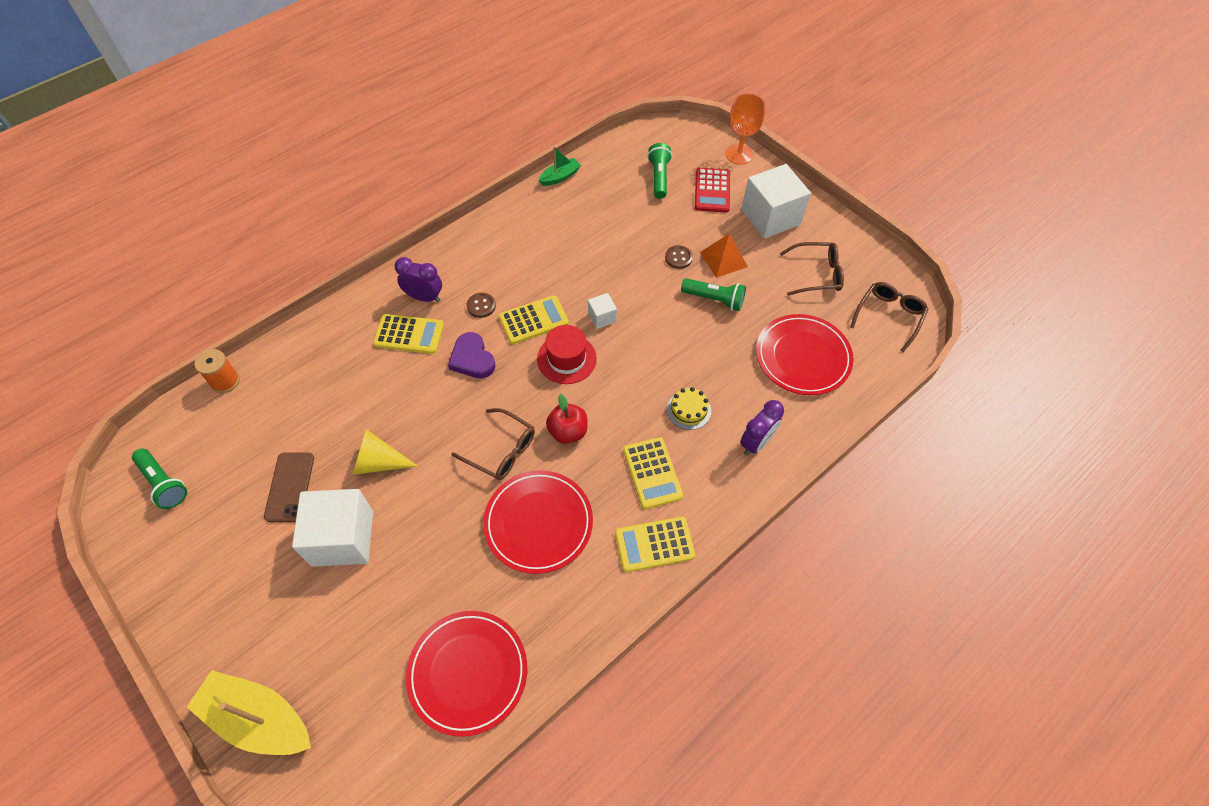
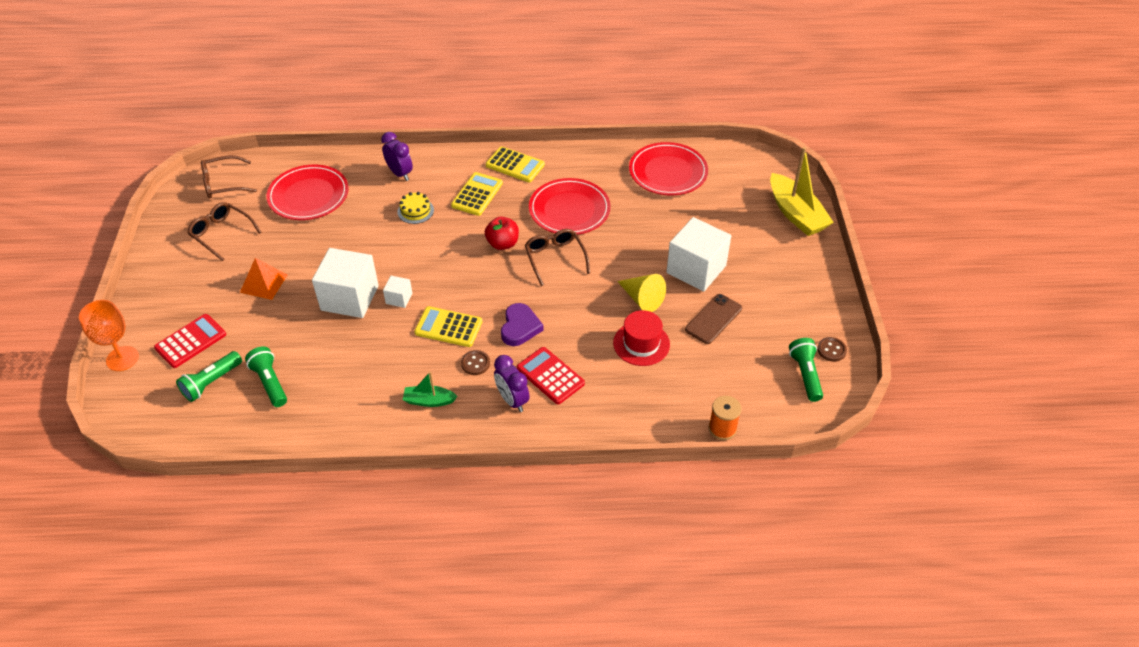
camera: 140 degrees left, 10 degrees down
yellow calculator [373,314,444,354] -> red calculator [517,347,585,404]
red hat [537,325,597,384] -> red hat moved to [613,310,670,366]
green boat [539,146,581,186] -> green boat moved to [403,371,458,407]
brown button [665,245,693,269] -> brown button moved to [817,337,847,362]
green flashlight [681,278,746,311] -> green flashlight moved to [245,347,287,407]
purple clock [740,400,784,455] -> purple clock turned 60 degrees clockwise [381,132,413,181]
white cube [741,164,811,239] -> white cube moved to [312,248,379,318]

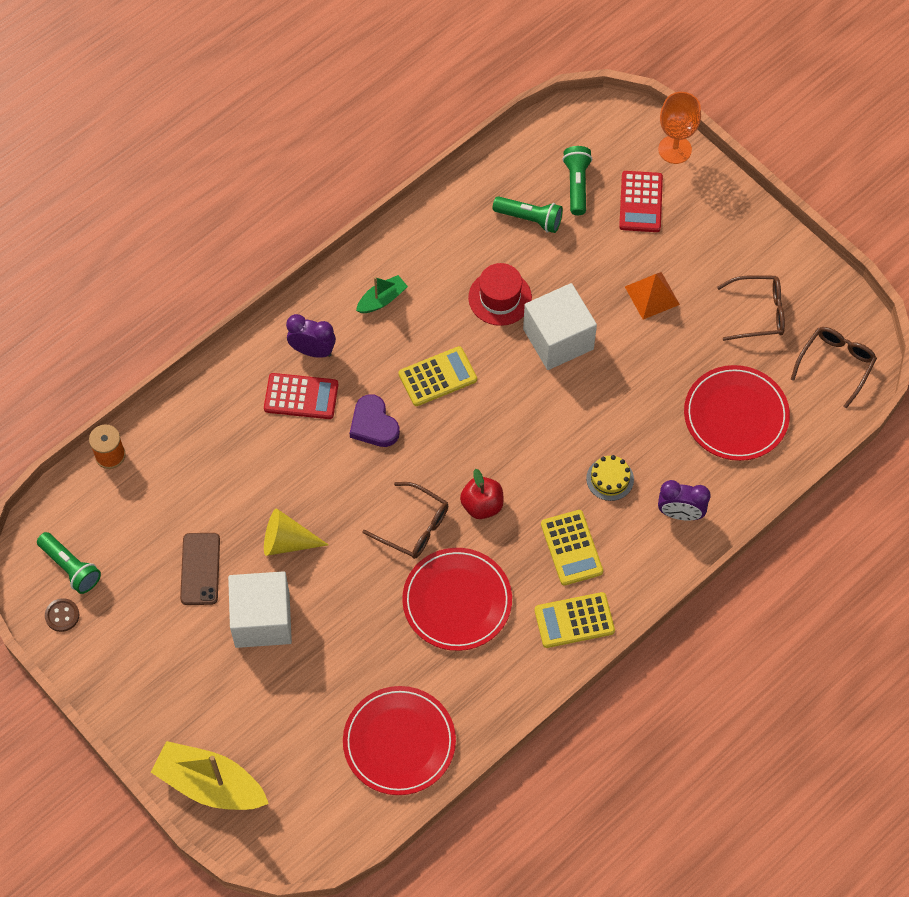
camera: 140 degrees right, 15 degrees up
white cube [383,276,412,308] -> none
brown button [461,350,490,375] -> none
red hat [613,310,670,366] -> red hat moved to [468,263,532,326]

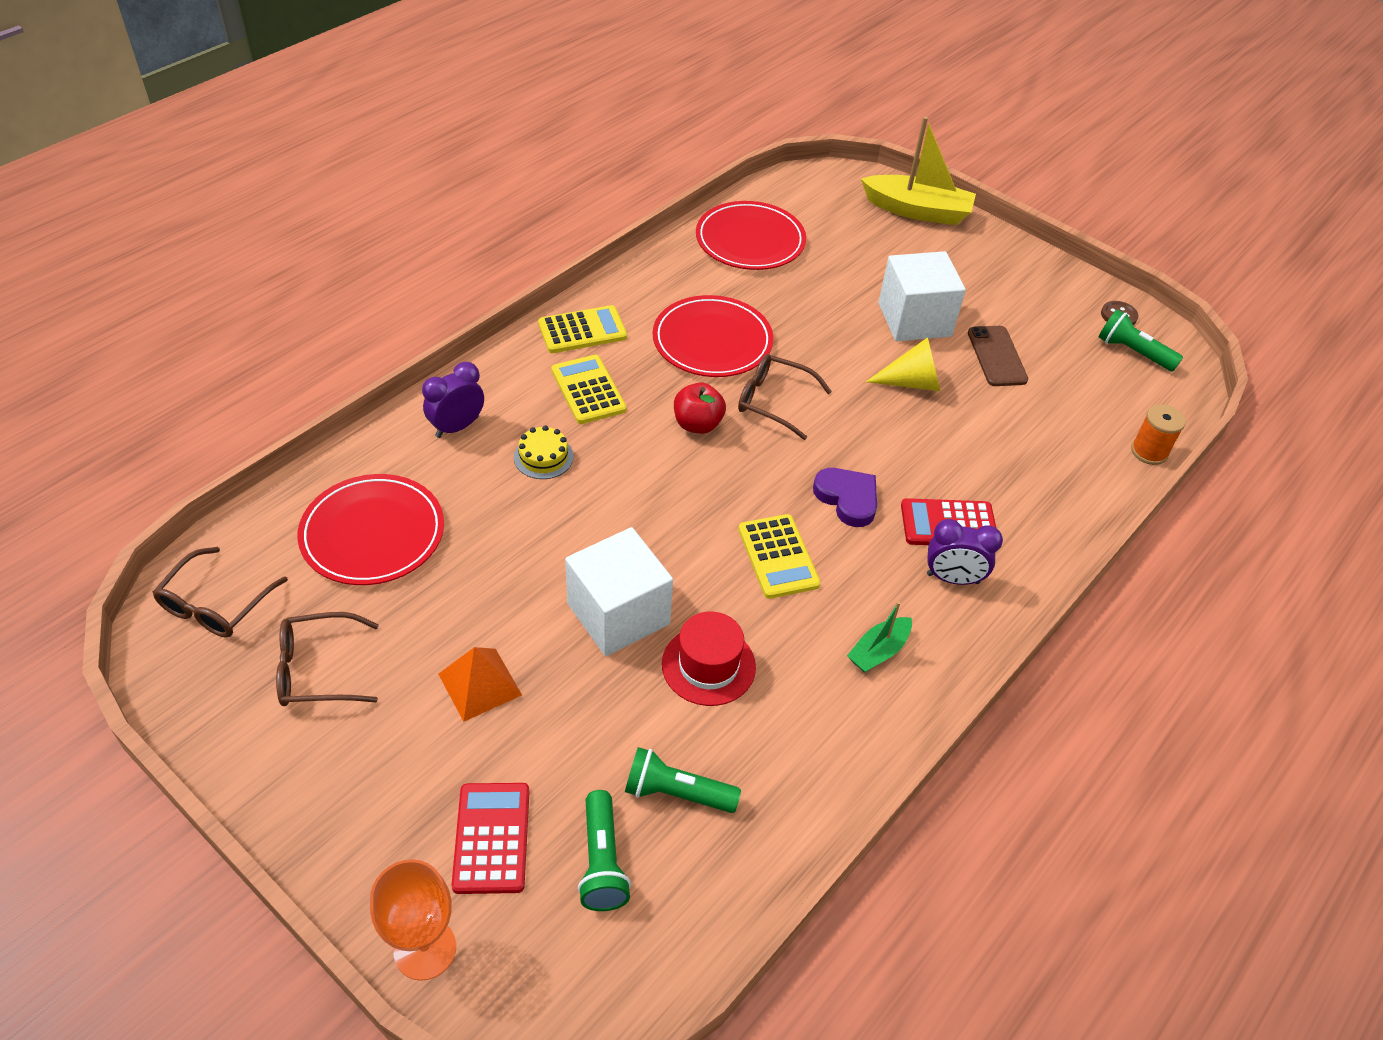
camera: 170 degrees right, 15 degrees down
yellow calculator [399,346,477,406] -> yellow calculator turned 75 degrees counterclockwise [738,514,821,599]
purple clock [658,480,711,521] -> purple clock turned 45 degrees counterclockwise [422,362,484,438]

